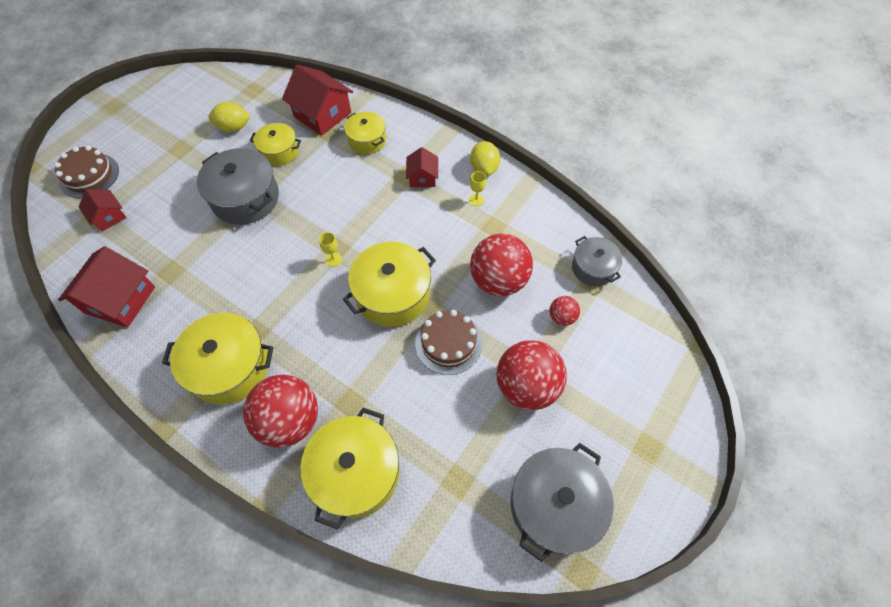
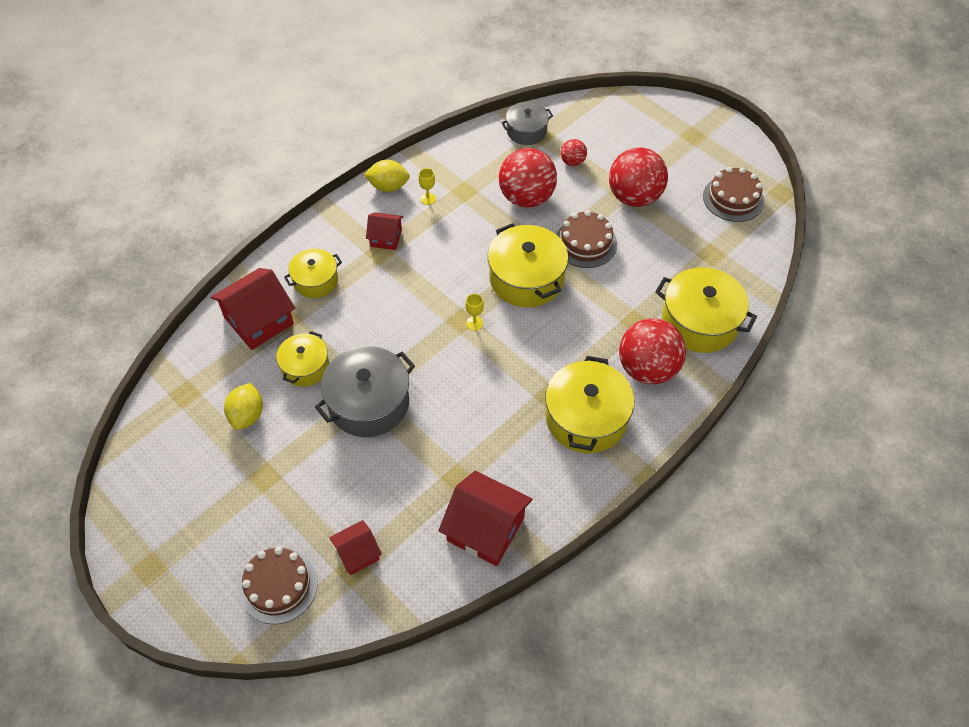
camera: 80 degrees left, 5 degrees down
grey pot [510,443,614,562] -> brown cake [703,167,764,222]

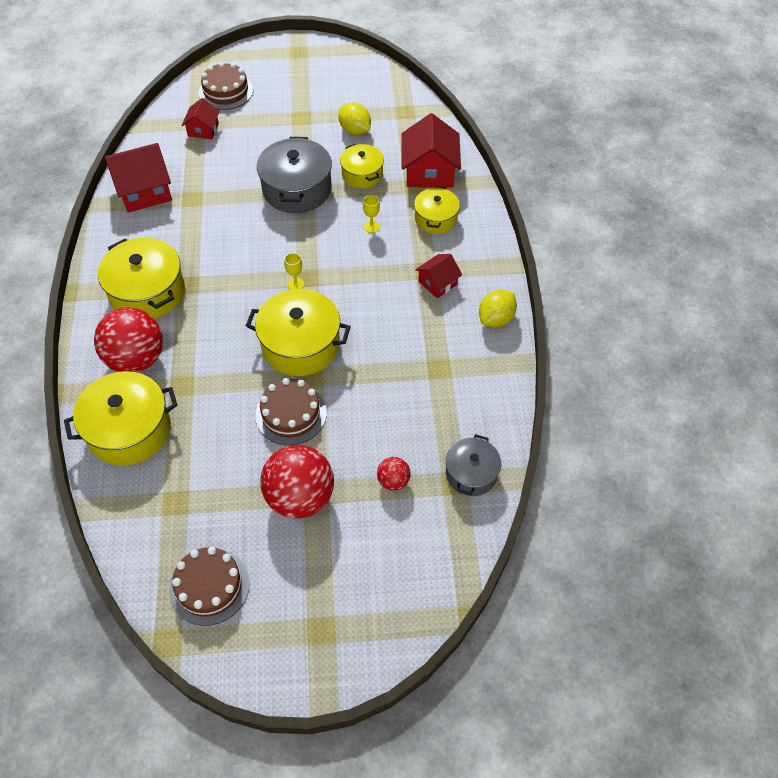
camera: 130 degrees right, 0 degrees up
yellow goblet [418,168,436,205] -> yellow goblet moved to [363,195,380,233]
red ball [499,148,557,208] -> none

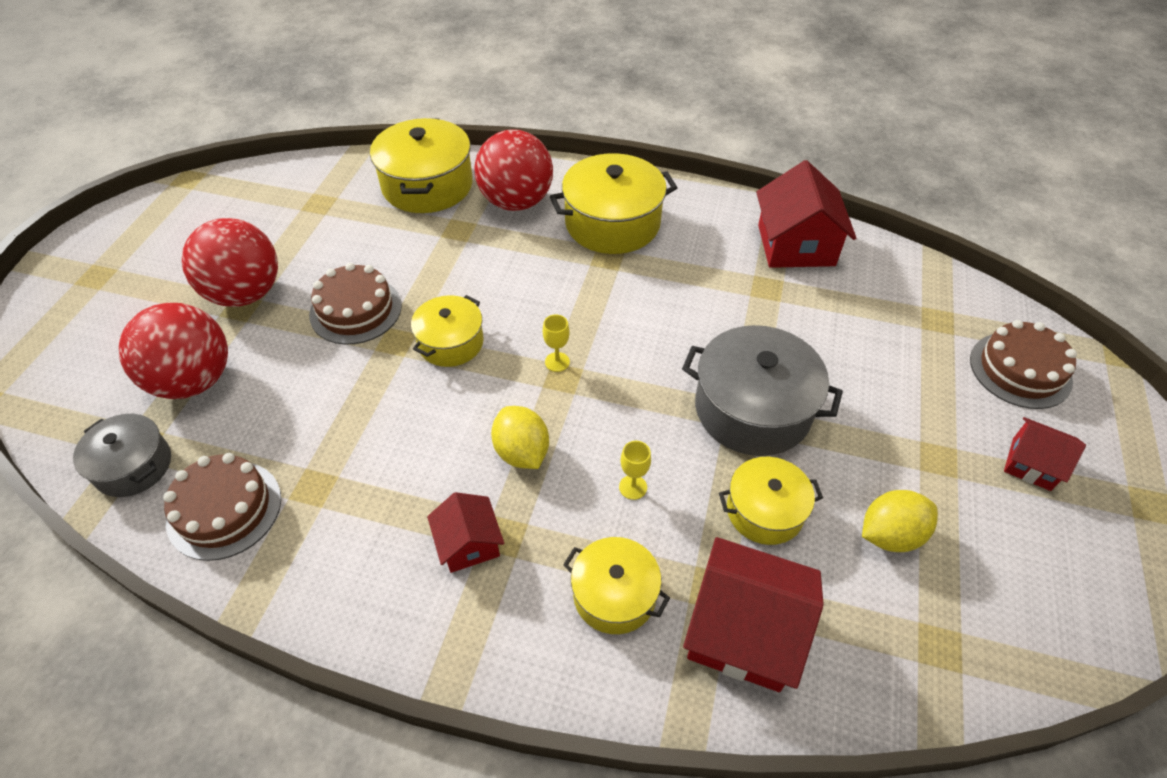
camera: 110 degrees right, 5 degrees down
brown cake [169,547,250,626] -> brown cake moved to [163,453,281,561]
red house [182,98,220,139] -> red house moved to [1004,417,1086,491]
yellow pot [246,289,351,376] -> yellow pot [411,295,484,367], size x0.60
red ball [377,457,411,491] -> red ball [119,303,228,399], size x2.11
yellow lemon [479,290,517,327] -> yellow lemon moved to [491,406,549,469]

